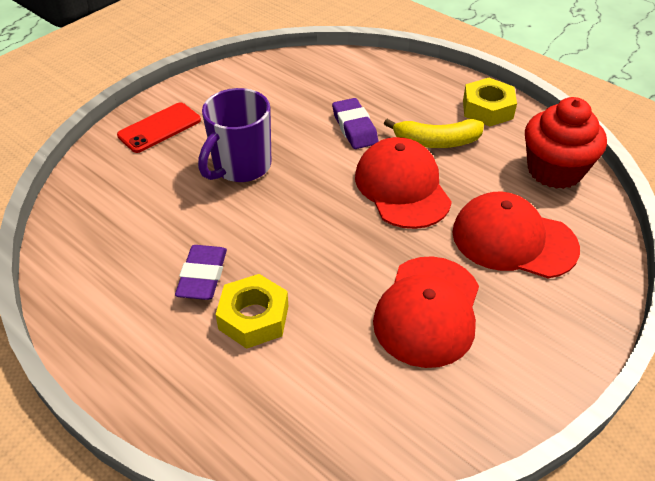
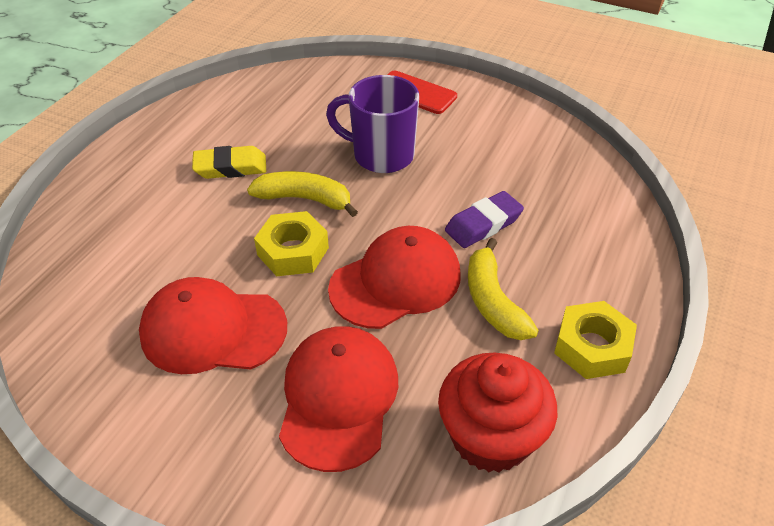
camera: 75 degrees right, 0 degrees up
purple eraser [175,245,227,300] -> yellow eraser [192,146,266,179]
yellow nut [216,274,288,349] -> yellow nut moved to [254,211,329,276]
none -> yellow banana [247,171,358,217]

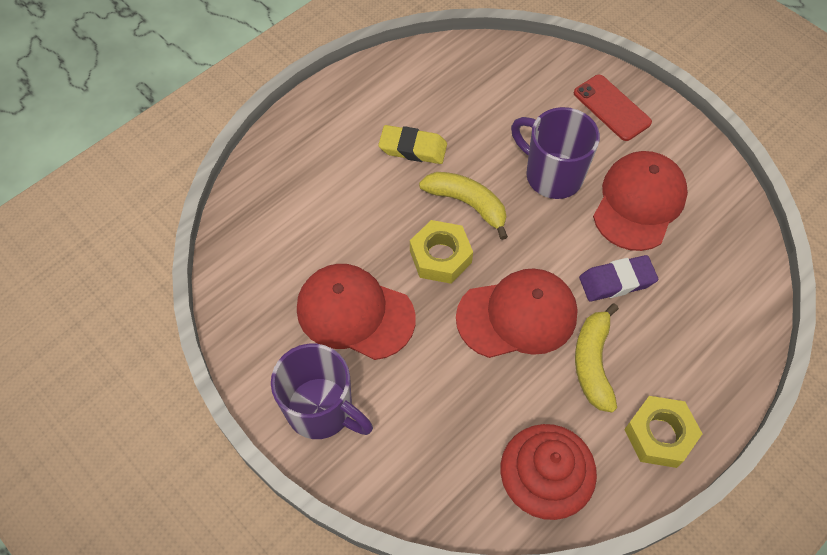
camera: 20 degrees right, 15 degrees up
red cap [279,326,398,472] -> red cap moved to [593,151,688,251]
none -> purple mug [271,344,373,439]

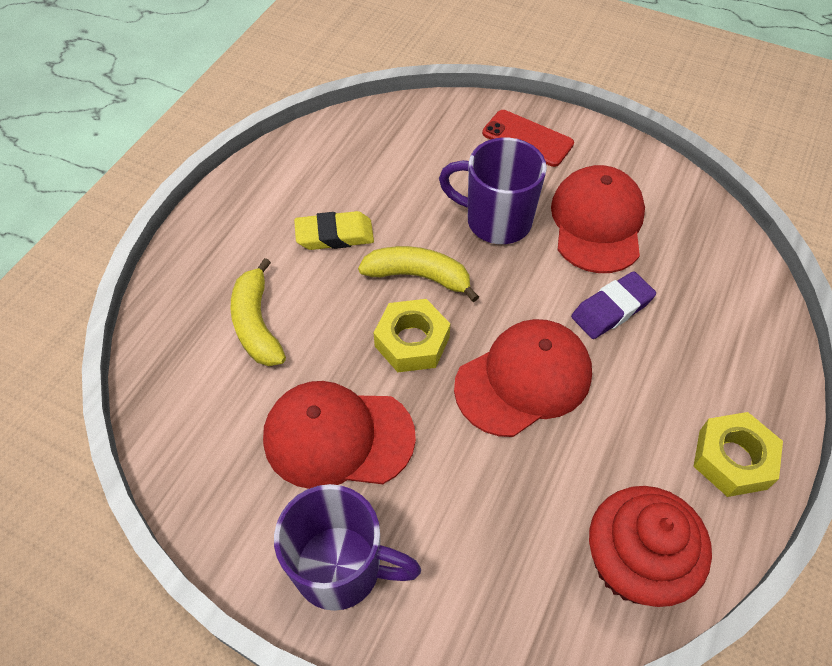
camera: 20 degrees left, 5 degrees down
yellow banana [575,303,619,413] -> yellow banana moved to [230,258,286,366]

